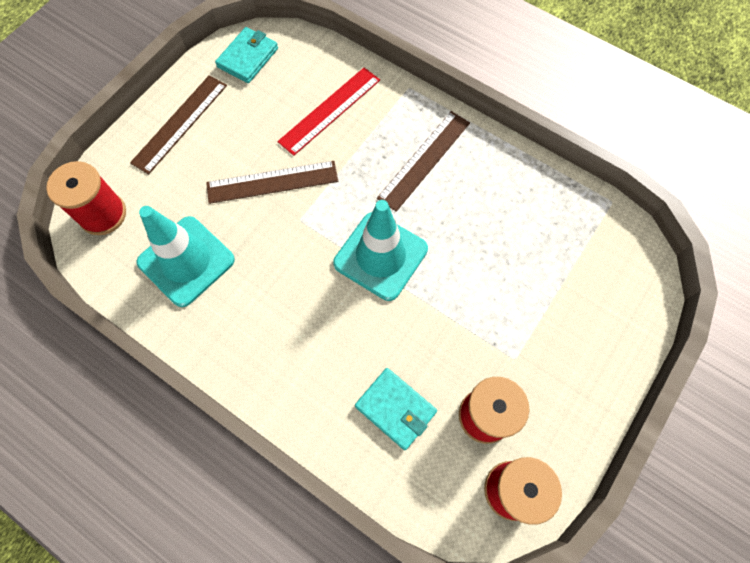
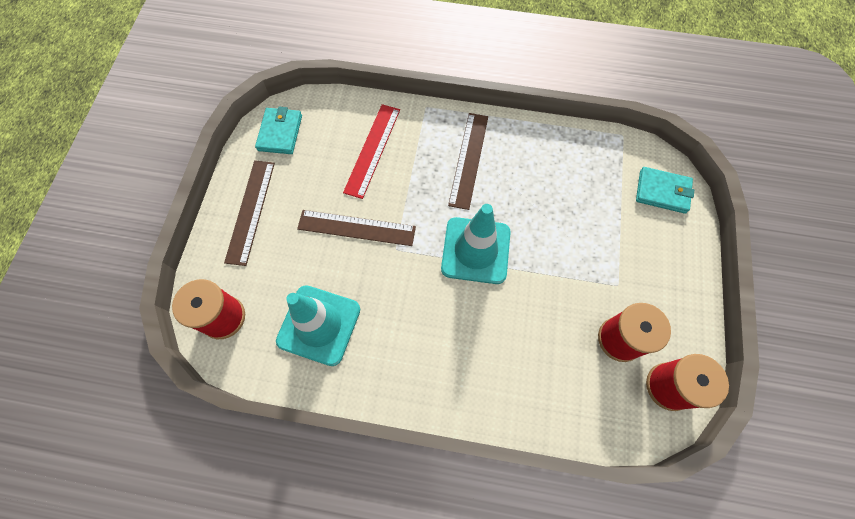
camera: 25 degrees left, 0 degrees up
brown ruler [206,161,338,204] -> brown ruler turned 45 degrees clockwise [297,210,416,246]
turquoise wallet [355,368,437,450] -> turquoise wallet moved to [636,167,694,214]

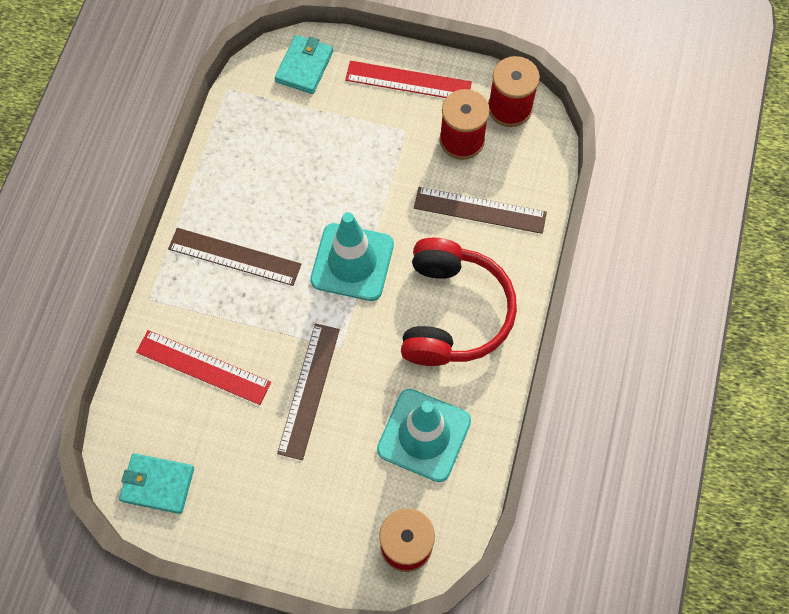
camera: 85 degrees left, 0 degrees up
brown ruler [224,160,275,266] -> brown ruler moved to [414,187,547,234]
none -> red ruler [345,61,472,98]
none -> red headphones [401,237,517,366]

